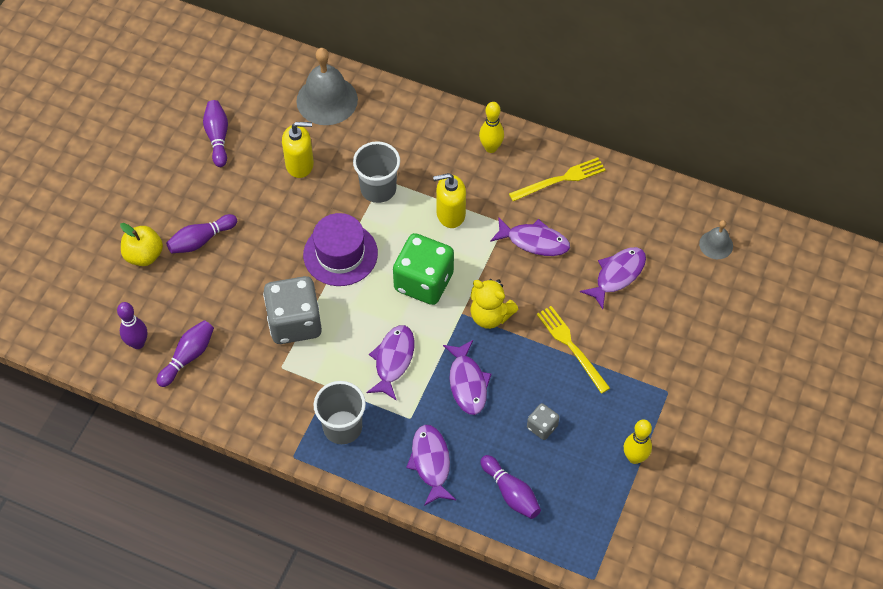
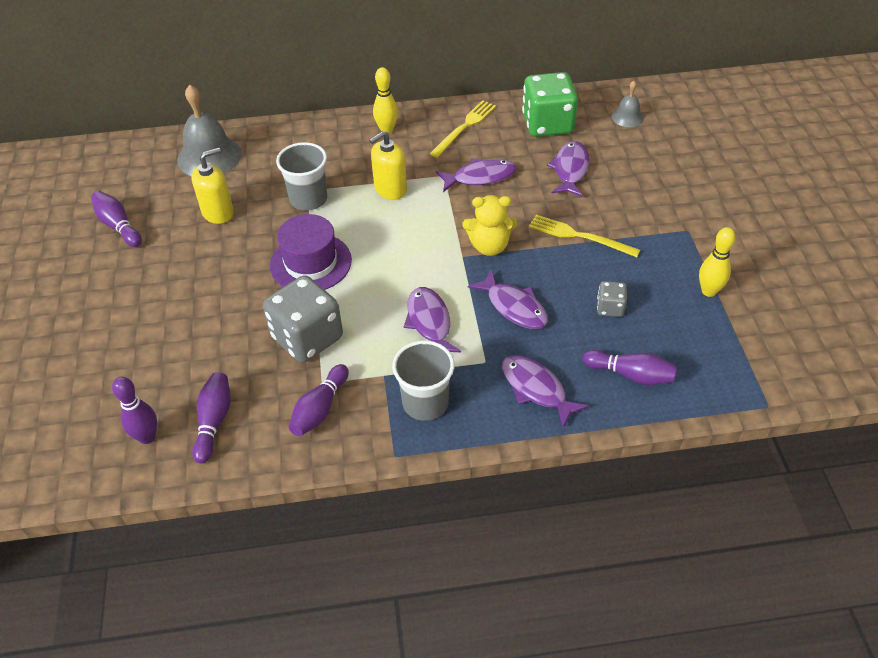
camera: 30 degrees left, 10 degrees down
yellow apple [120,223,163,266] -> none
purple bowling pin [166,214,237,253] -> purple bowling pin moved to [289,364,349,436]
green dice [393,233,454,305] -> green dice moved to [522,72,578,137]

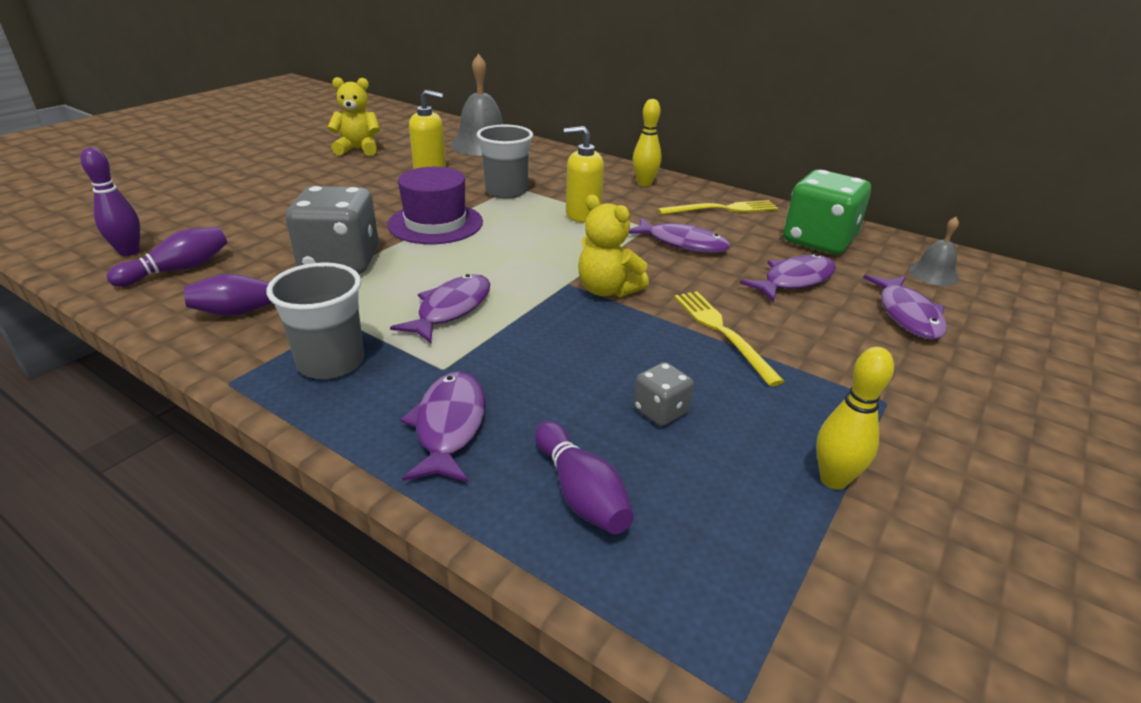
camera: 40 degrees right, 15 degrees down
purple bowling pin [91,191,142,247] -> yellow teddy bear [327,77,380,156]
purple fish [468,269,548,329] -> purple fish moved to [863,275,947,340]

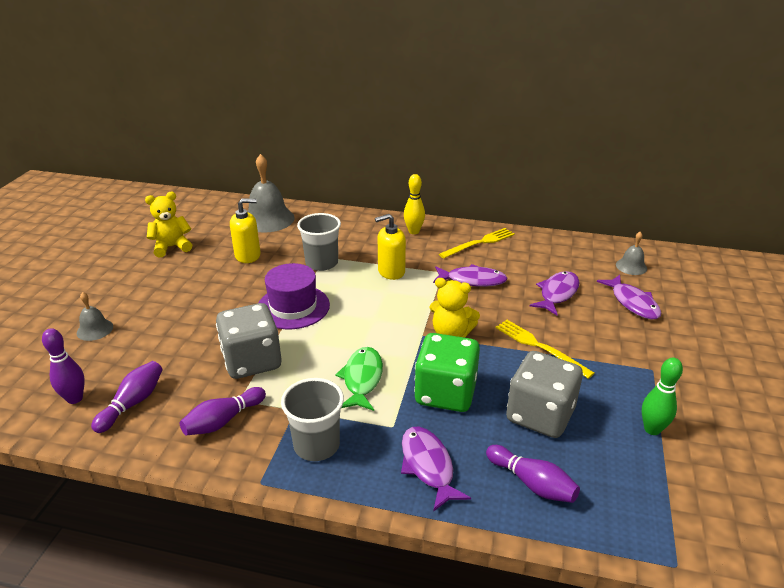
camera: 20 degrees left, 0 degrees up
purple fish [390,274,490,343] -> green fish [335,347,383,411]
grey dice [633,362,694,427] -> grey dice [506,351,583,438], size x2.10
green dice [783,170,871,255] -> green dice moved to [414,333,480,412]
yellow bowling pin [816,347,894,490] -> green bowling pin [642,358,683,435]
none -> grey bell [76,292,113,341]

